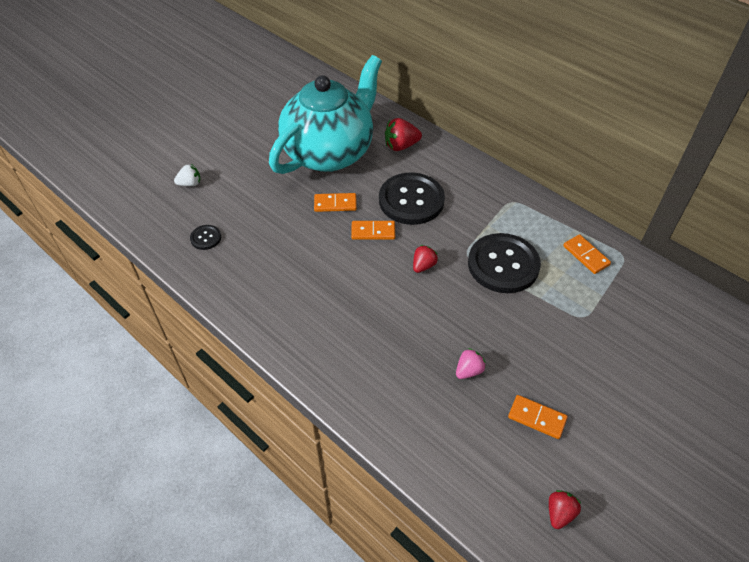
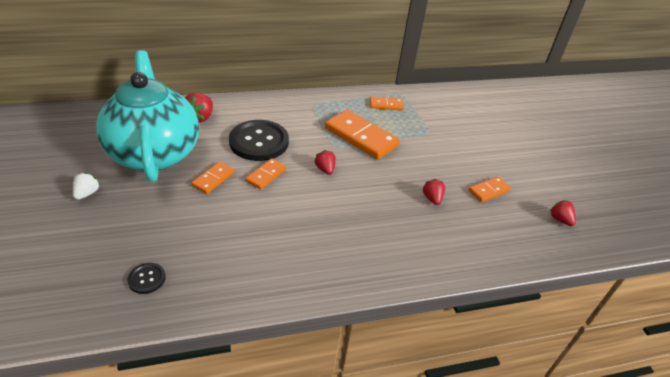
camera: 60 degrees left, 10 degrees down
white strawberry [174,164,200,186] -> white strawberry moved to [73,172,100,200]
pink strawberry [456,348,486,379] -> red strawberry [423,179,445,205]
black button [468,233,541,293] -> orange domino [325,110,400,159]

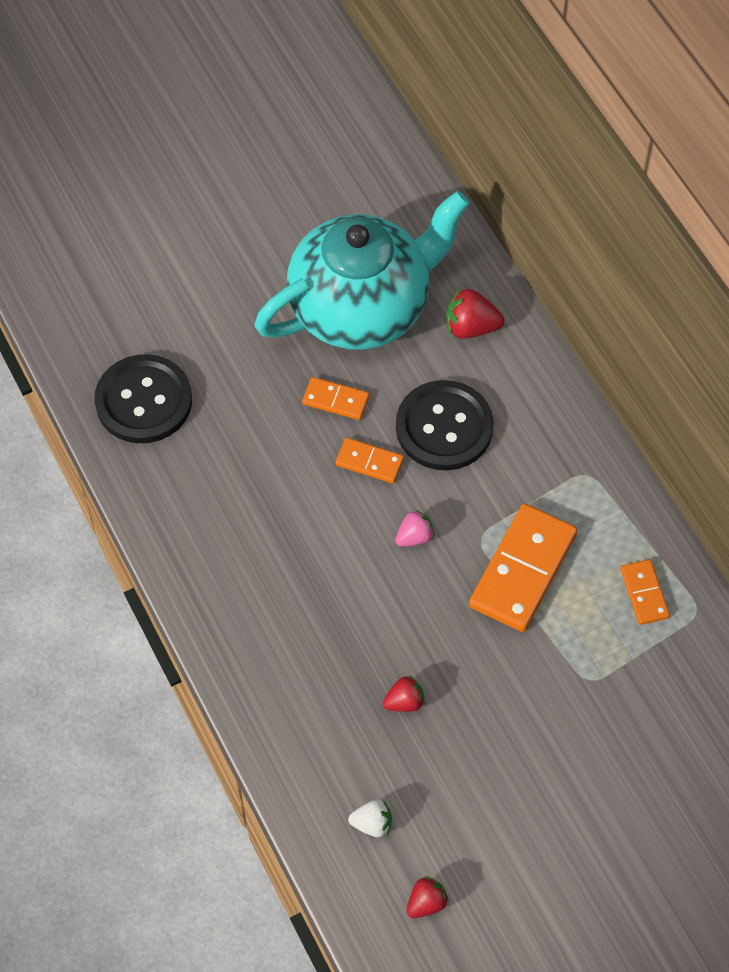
camera: 80 degrees right, 20 degrees up
white strawberry [73,172,100,200] -> white strawberry moved to [348,799,392,837]
black button [127,263,166,294] -> black button [94,354,192,443], size x2.26
red strawberry [315,150,336,175] -> pink strawberry [395,510,435,547]
orange domino [468,177,511,202] -> none

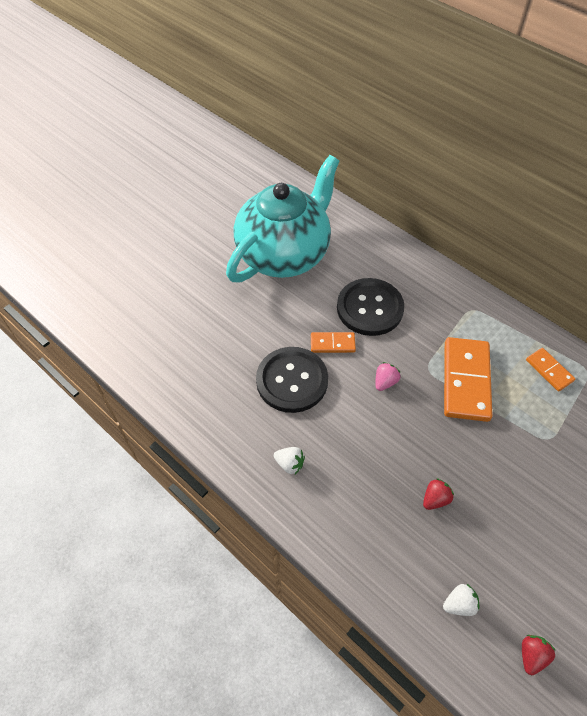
camera: 20 degrees left, 5 degrees down
black button [94,354,192,443] -> black button moved to [256,347,328,413]
orange domino [302,377,369,420] -> none
red strawberry [446,288,504,339] -> none
none -> white strawberry [274,447,305,474]

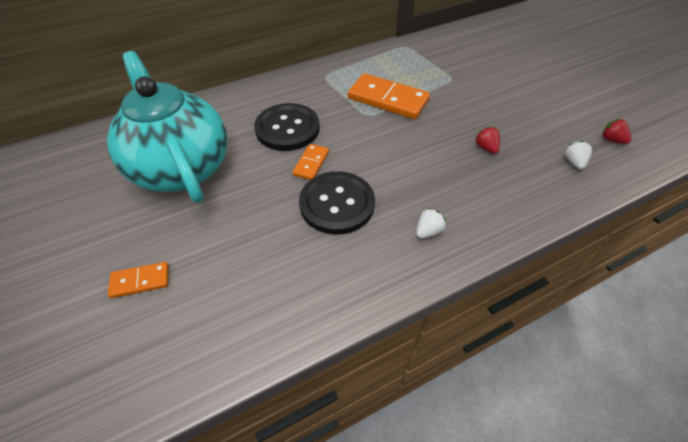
camera: 70 degrees left, 5 degrees down
pink strawberry [375,362,400,391] -> none
orange domino [526,348,575,391] -> orange domino moved to [108,262,169,298]

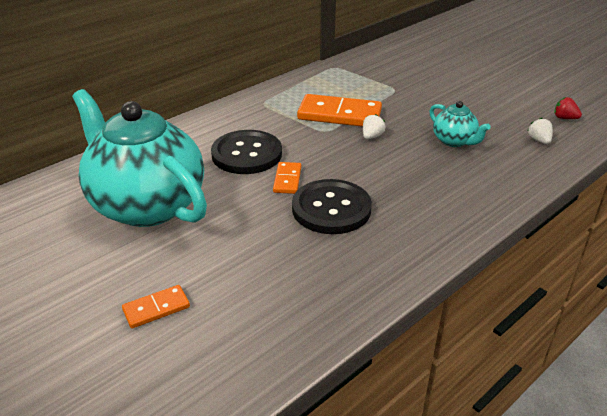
camera: 15 degrees left, 15 degrees down
white strawberry [416,208,446,239] -> white strawberry moved to [363,114,386,139]
red strawberry [475,127,500,154] -> turquoise teapot [429,101,491,147]

